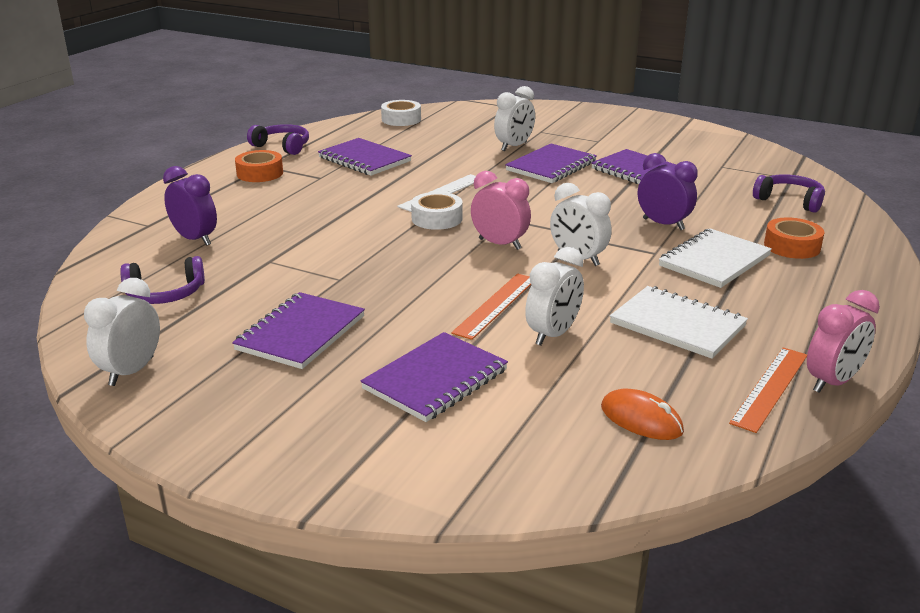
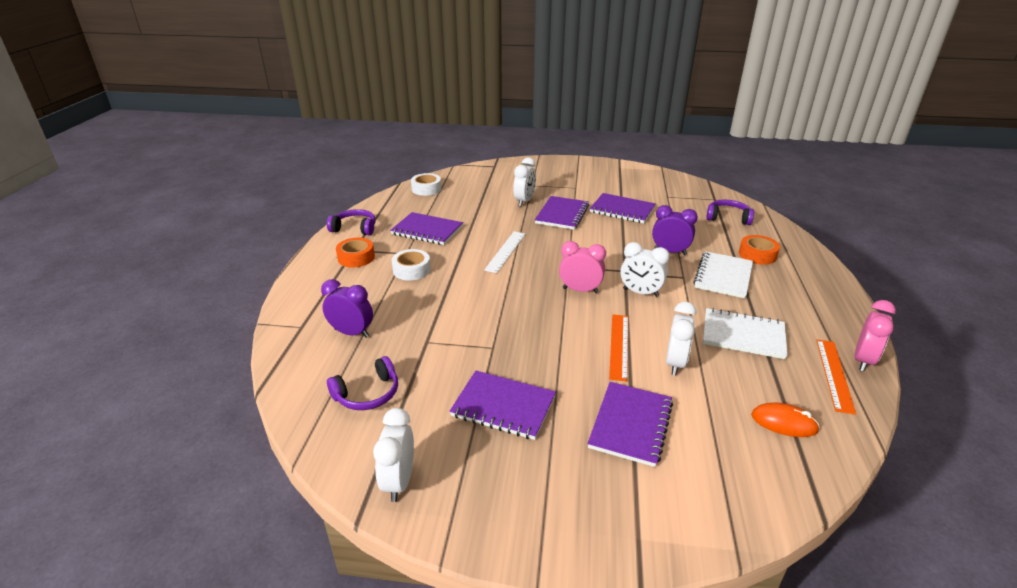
camera: 20 degrees left, 5 degrees up
purple notebook [232,292,365,369] -> purple notebook turned 75 degrees counterclockwise [450,371,556,440]
white tape [411,192,463,230] -> white tape moved to [392,249,431,280]

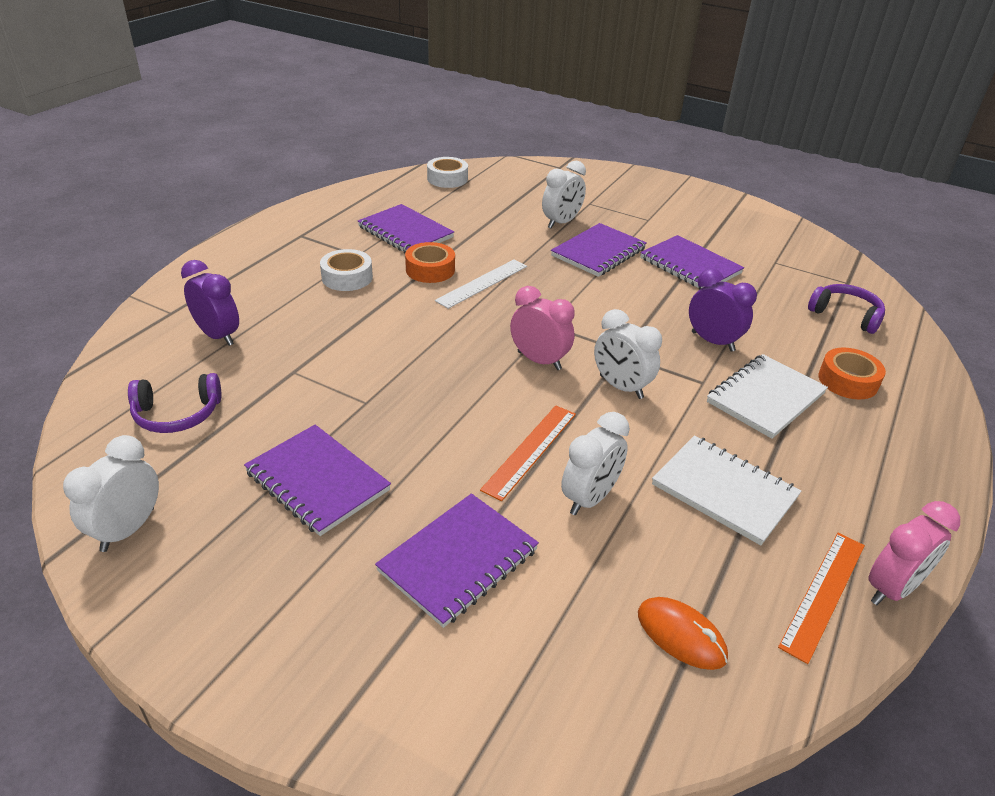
camera: 20 degrees right, 5 degrees up
purple headphones [327,209,375,235] -> none
orange tape [336,238,375,267] -> orange tape moved to [405,242,455,283]

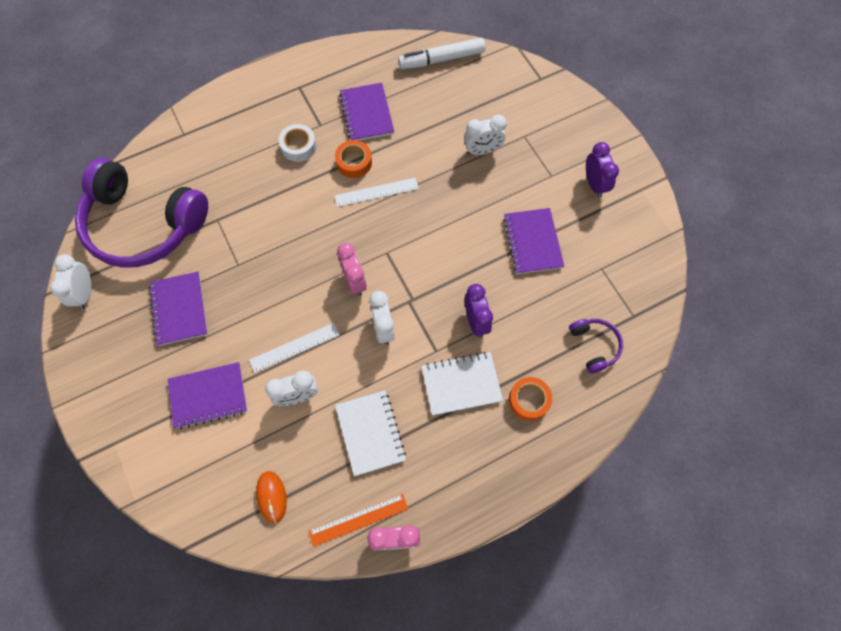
camera: 35 degrees right, 30 degrees up
white clock [63,435,159,552] -> white clock turned 60 degrees counterclockwise [50,255,91,309]
purple headphones [128,373,221,433] -> purple headphones [75,158,208,268], size x2.37
purple clock [181,260,239,346] -> purple clock moved to [586,142,619,198]
white tape [427,157,468,188] -> white marker [398,37,486,69]
orange ruler [480,405,576,501] -> white ruler [249,323,340,373]
purple notebook [551,223,647,277] -> none

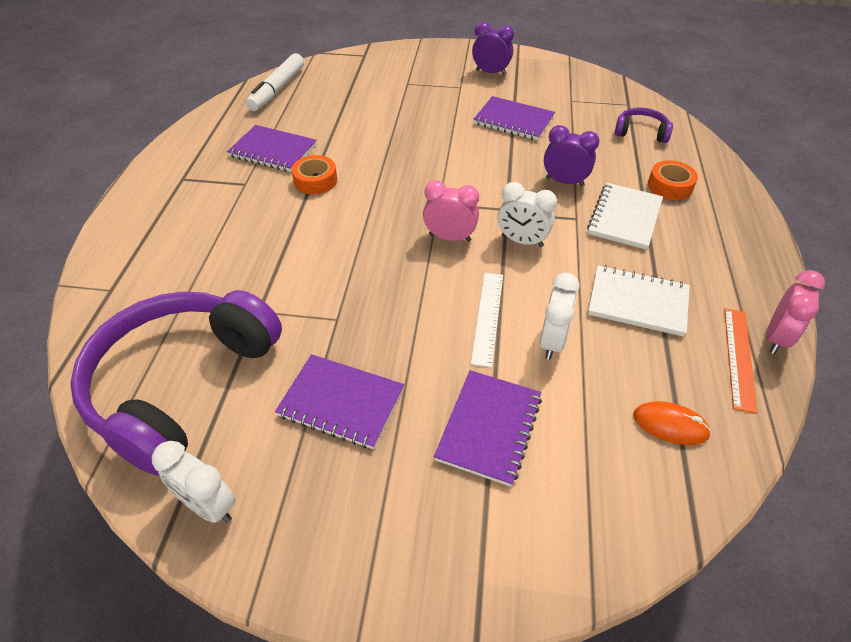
camera: 55 degrees left, 20 degrees down
purple headphones [75,158,208,268] -> purple headphones turned 150 degrees clockwise [70,290,282,476]
white tape [279,124,316,162] -> none
white ruler [335,178,419,207] -> none
white clock [464,115,507,155] -> none

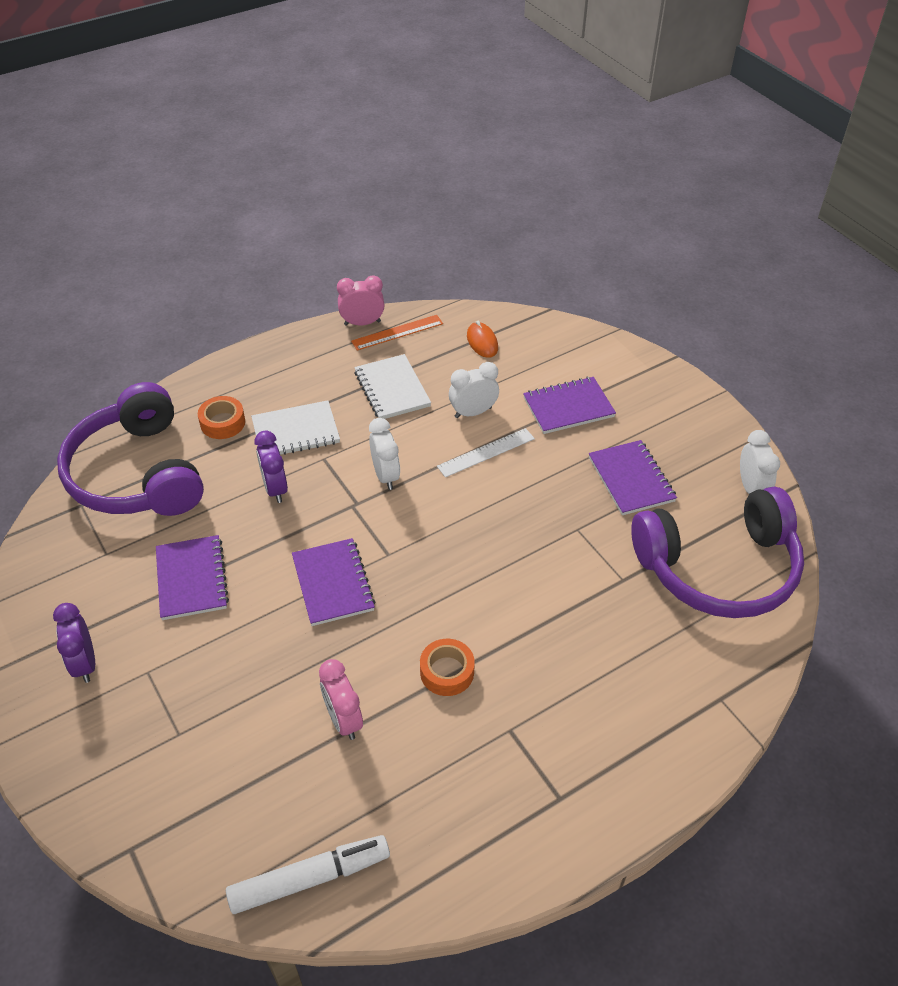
camera: 130 degrees left, 0 degrees up
purple notebook [227,125,317,172] -> purple notebook moved to [292,538,376,626]
pink clock [423,180,479,242] -> pink clock moved to [319,659,363,740]
purple headphones [615,107,673,143] -> purple headphones [57,382,204,516], size x2.37

